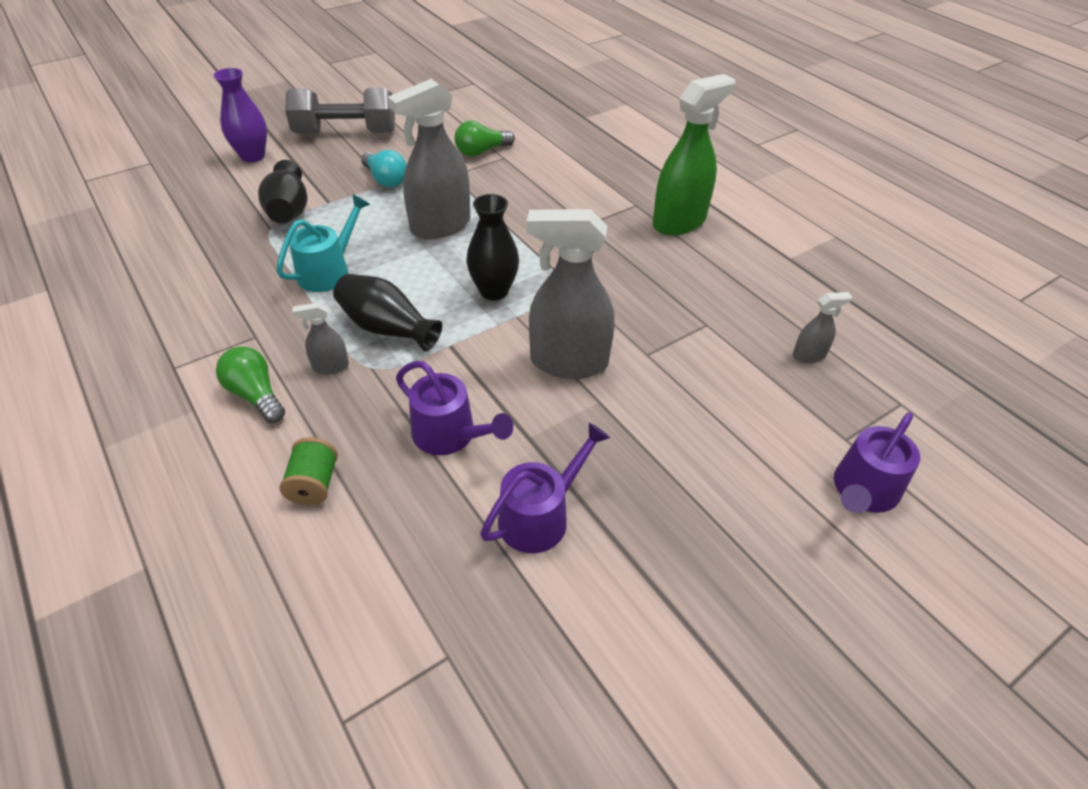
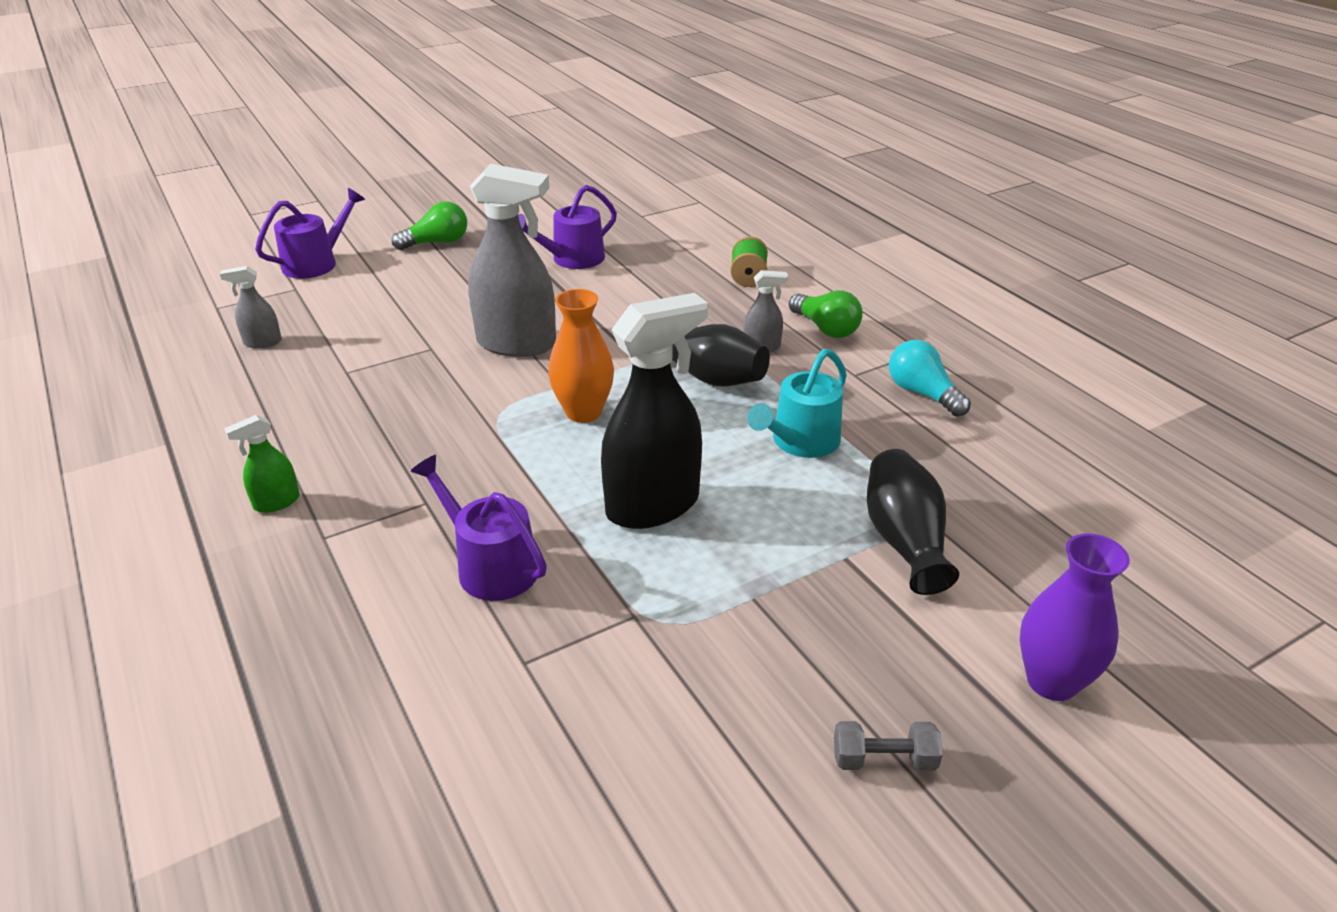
camera: 175 degrees left, 10 degrees down
grey dumbbell [285,88,395,134] -> grey dumbbell [834,721,943,771], size x0.42
turquoise light bulb [361,150,407,187] -> turquoise light bulb moved to [889,340,971,417]
grey spray bottle [388,79,470,239] -> black spray bottle [601,293,708,529]
purple watering can [396,361,513,455] -> purple watering can moved to [410,455,547,601]
green light bulb [455,121,515,157] -> green light bulb moved to [392,201,467,250]
black vase [467,194,519,301] -> orange vase [548,289,614,423]
green spray bottle [653,74,735,236] -> green spray bottle [224,415,300,513], size x0.46

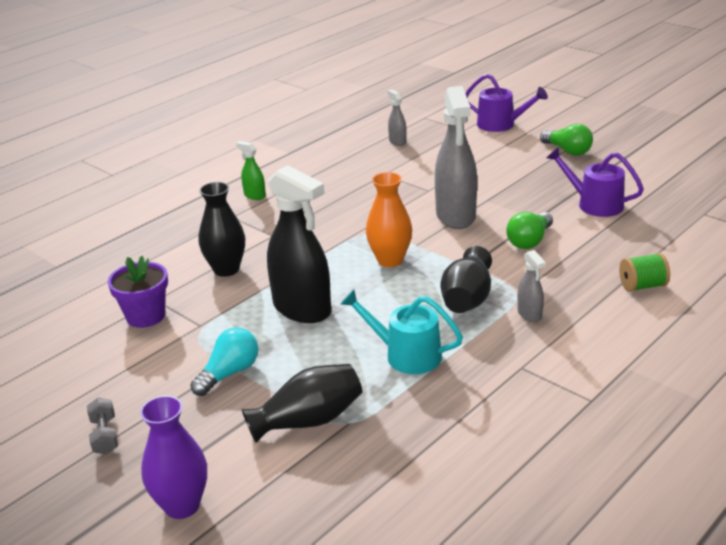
camera: 75 degrees right, 5 degrees down
purple watering can [410,455,547,601] -> black vase [199,182,245,277]
green light bulb [789,290,863,338] -> green light bulb moved to [506,212,553,249]
turquoise light bulb [889,340,971,417] -> turquoise light bulb moved to [190,327,258,396]
none -> purple flower pot [108,256,168,328]

